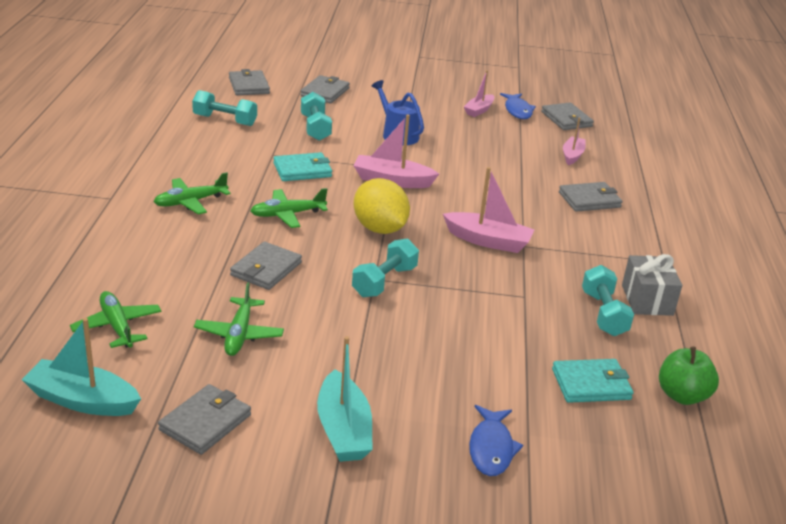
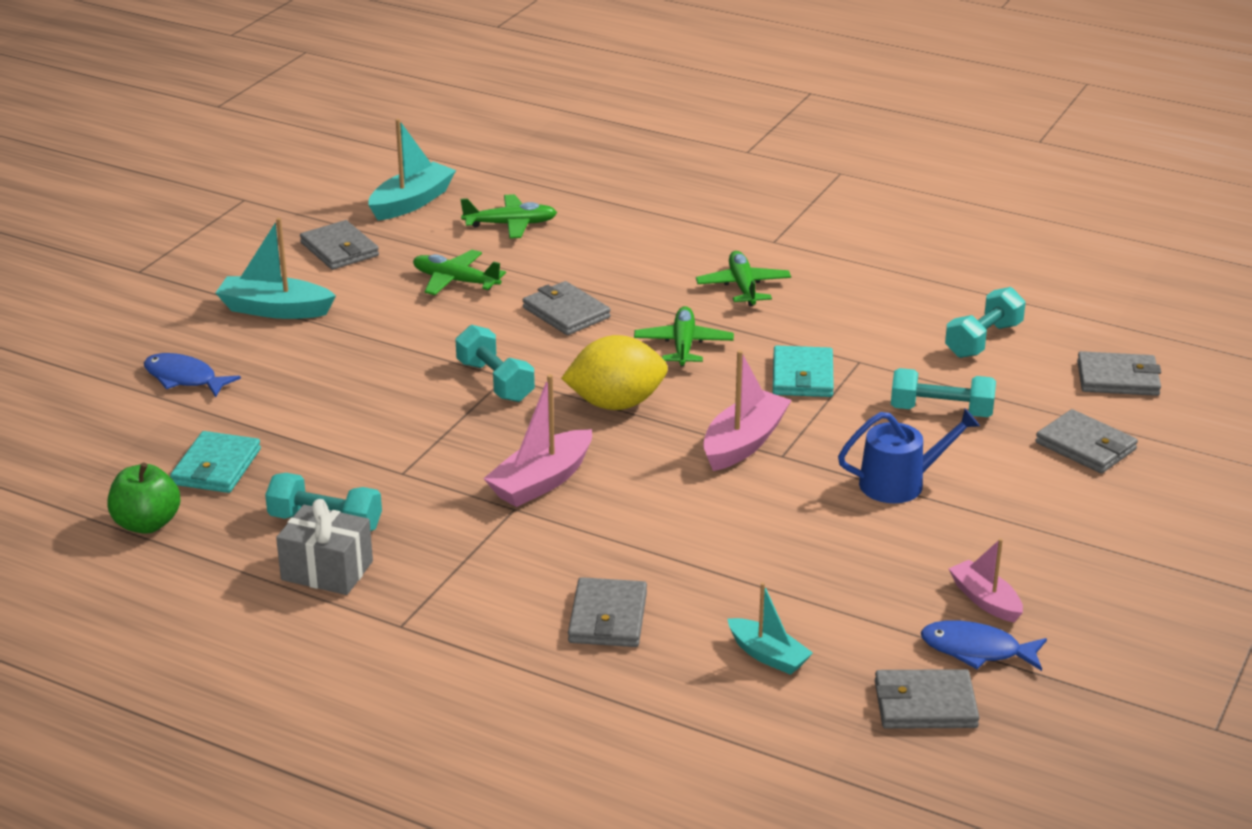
camera: 115 degrees right, 0 degrees up
pink boat [563,117,586,165] -> turquoise boat [728,583,813,675]

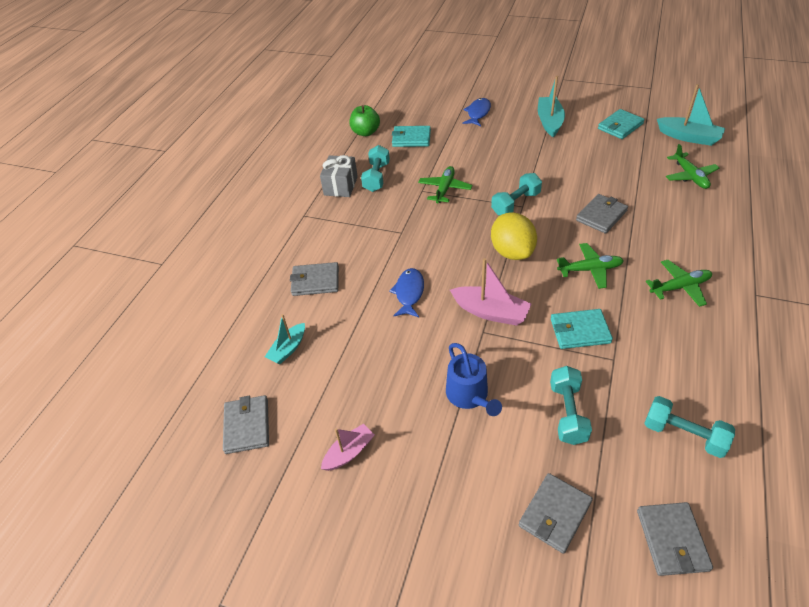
camera: 85 degrees right, 15 degrees up
grey wallet [300,220,379,270] -> turquoise wallet [598,109,645,139]
green plane [413,250,506,295] -> green plane moved to [418,166,472,203]
pink boat [483,374,592,507] -> none
blue fish [921,620,1047,671] -> blue fish moved to [389,268,424,317]

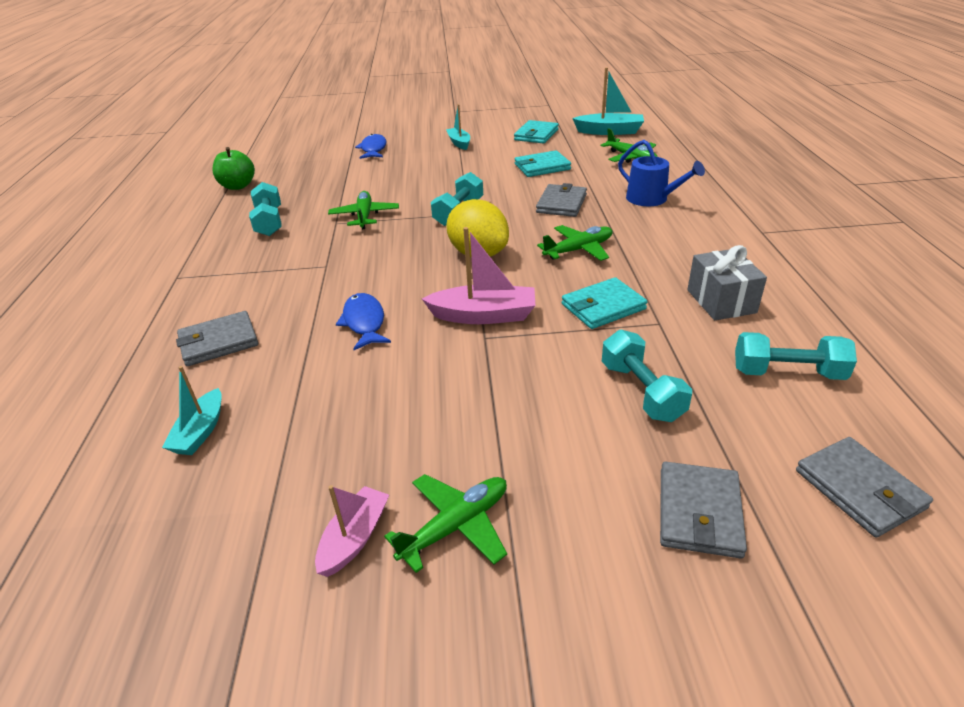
camera: 25 degrees left, 10 degrees down
grey wallet [223,395,269,454] -> none
grey gift [320,155,358,197] -> grey gift moved to [687,245,767,320]
turquoise wallet [392,126,431,147] -> turquoise wallet moved to [515,150,571,177]
blue watering can [446,343,502,416] -> blue watering can moved to [618,140,705,206]
turquoise boat [538,76,565,137] -> turquoise boat [446,104,470,150], size x0.64
green plane [645,260,712,307] -> green plane moved to [384,474,507,573]

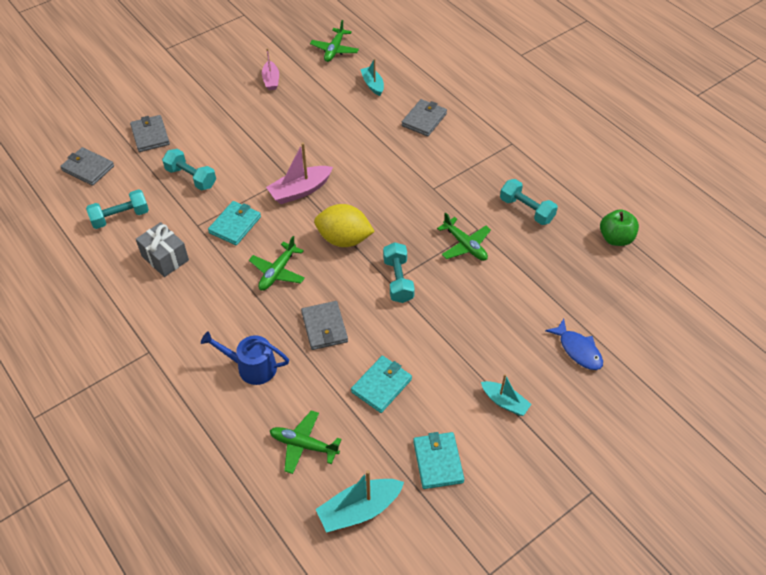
camera: 145 degrees right, 15 degrees up
blue fish [336,293,391,350] -> none
green plane [384,474,507,573] -> green plane moved to [310,20,359,62]

